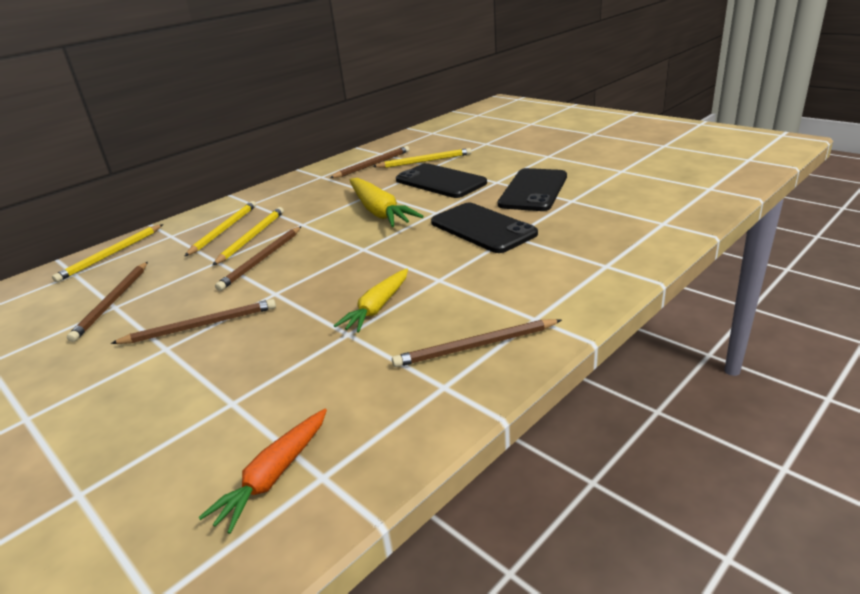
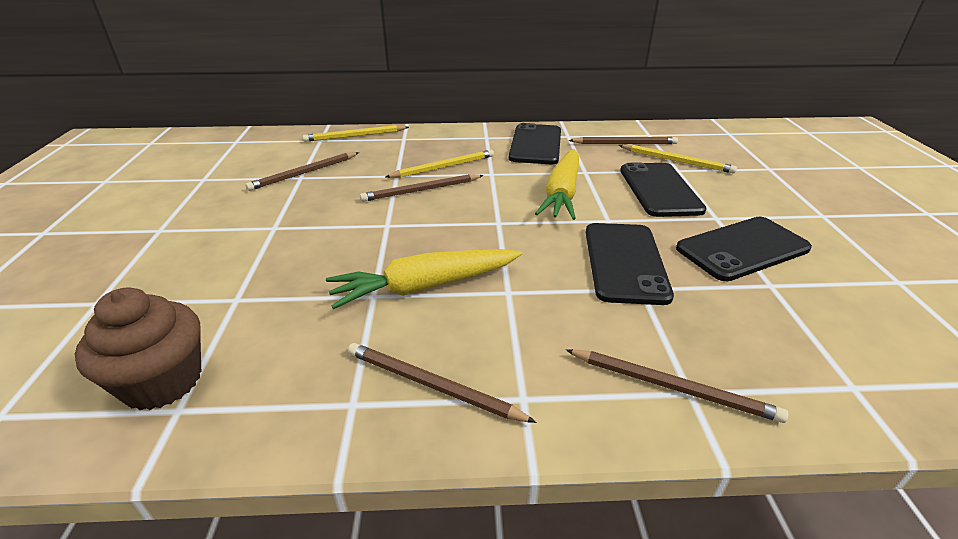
camera: 40 degrees right, 5 degrees up
brown pencil [111,299,276,344] -> brown pencil moved to [566,349,789,423]
yellow pencil [185,201,256,256] -> none
orange carrot [198,409,327,534] -> brown cupcake [75,288,201,410]
yellow carrot [334,269,408,332] -> yellow carrot [326,249,522,309], size x1.55
none -> black phone [509,123,561,164]

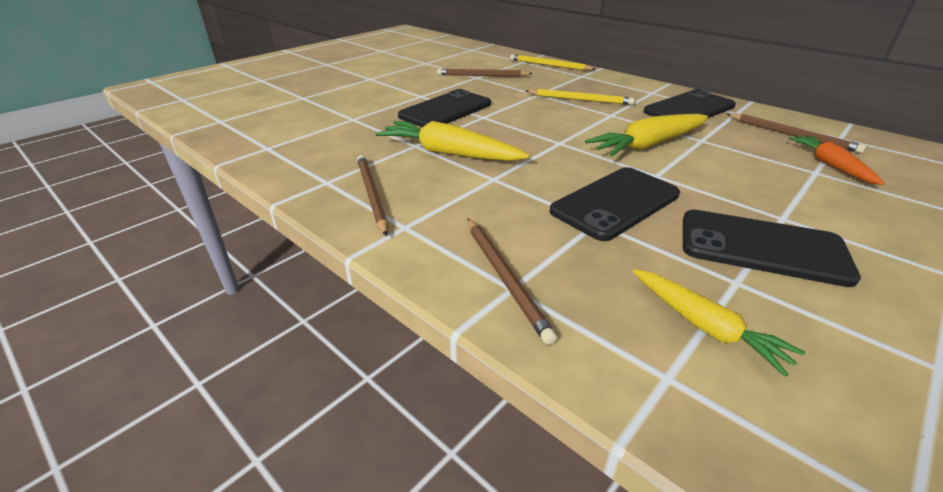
camera: 45 degrees right, 0 degrees up
brown cupcake [75,288,201,410] -> none
brown pencil [360,174,484,202] -> none
yellow pencil [619,145,737,174] -> orange carrot [788,135,885,185]
black phone [620,162,707,217] -> black phone moved to [398,89,491,127]
none -> yellow carrot [632,269,805,376]

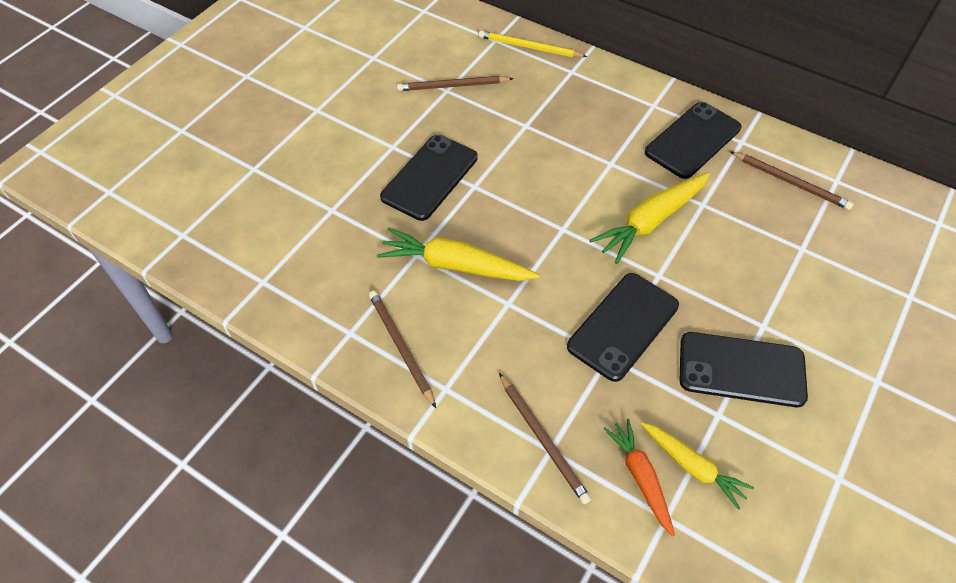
camera: 10 degrees left, 20 degrees up
yellow pencil [525,89,635,105] -> none
orange carrot [788,135,885,185] -> orange carrot moved to [603,419,675,536]

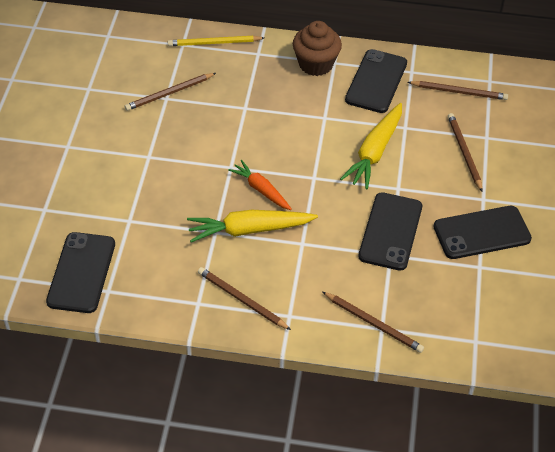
camera: 25 degrees left, 5 degrees down
black phone [380,135,478,221] -> black phone moved to [46,232,115,313]
orange carrot [603,419,675,536] -> orange carrot moved to [228,160,292,210]
yellow carrot [641,422,754,510] -> none
none -> brown cupcake [293,21,342,76]
none -> brown pencil [448,113,483,191]

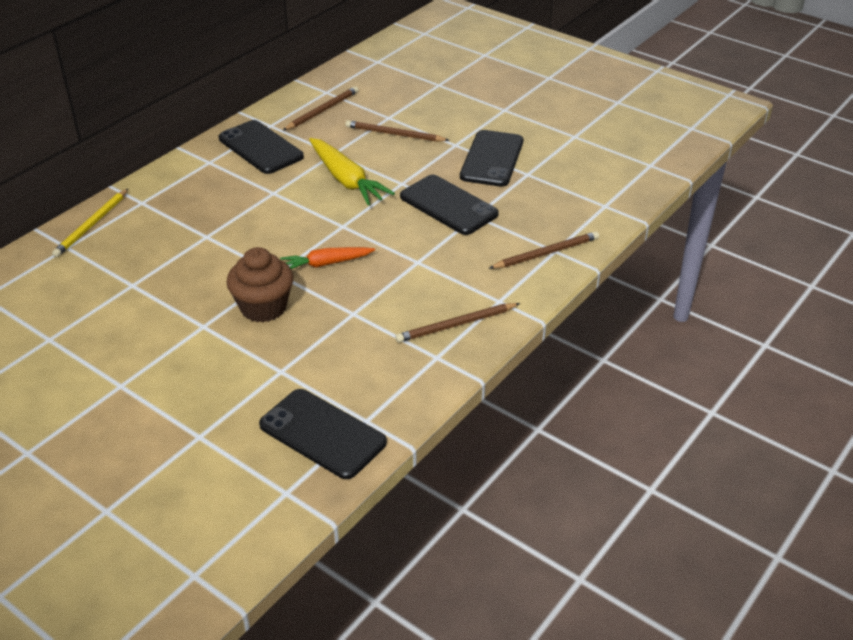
camera: 60 degrees left, 10 degrees down
brown pencil [125,73,216,111] -> none
yellow carrot [187,210,318,242] -> none
brown cupcake [293,21,342,76] -> brown cupcake moved to [226,247,293,322]

